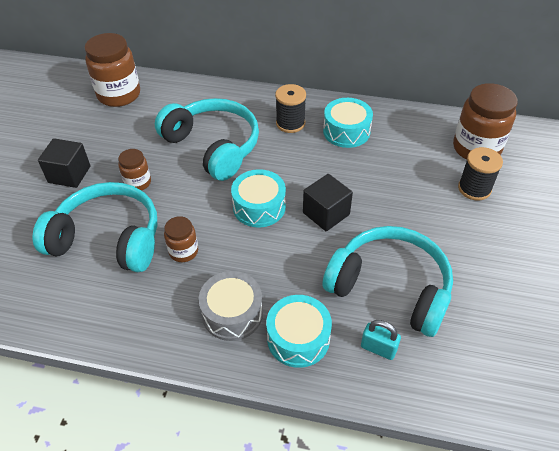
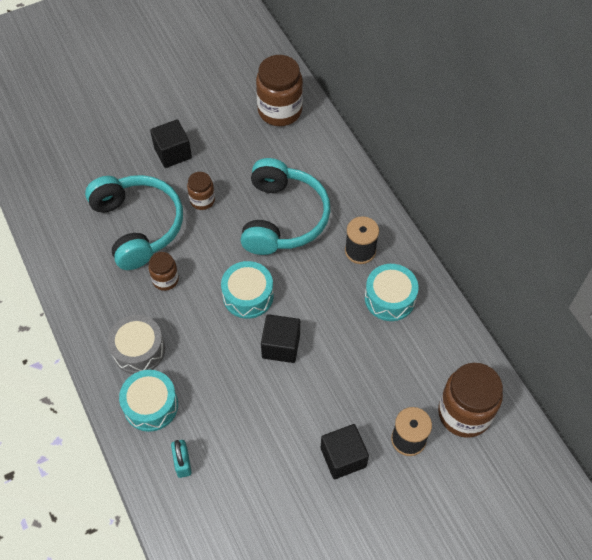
camera: 50 degrees right, 10 degrees up
turquoise headphones [322,226,453,337] -> none
none -> black cube [321,424,369,479]

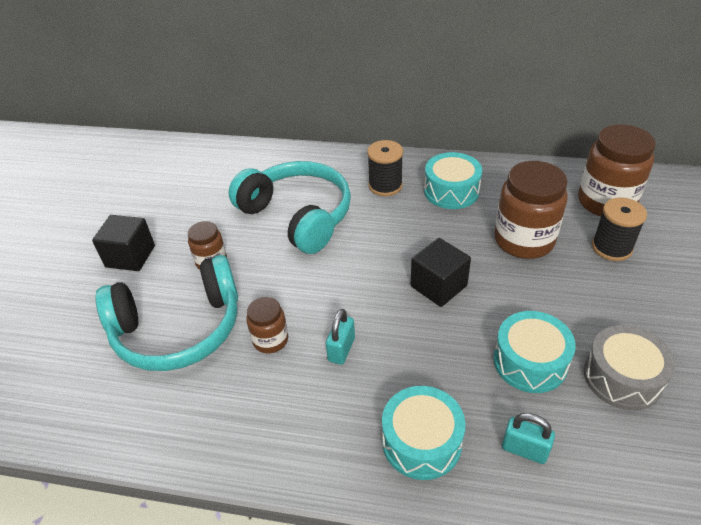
camera: 50 degrees left, 15 degrees down
turquoise headphones [85,175,183,270] -> turquoise headphones turned 150 degrees clockwise [95,255,238,371]
grey drum [108,315,165,374] -> grey drum moved to [584,325,675,410]
turquoise drum [221,261,274,319] -> turquoise drum moved to [493,311,576,393]
brown jar [256,55,303,126] -> brown jar moved to [495,161,568,259]
black cube [321,424,369,479] -> none
none -> turquoise padlock [326,309,355,365]

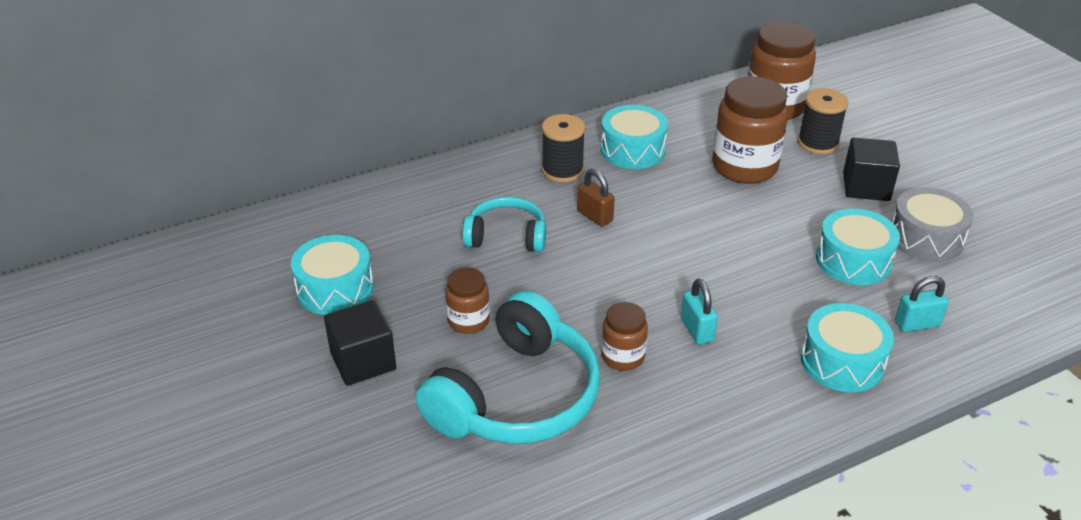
camera: 40 degrees left, 5 degrees down
turquoise headphones [228,161,351,254] -> turquoise headphones [462,197,546,252], size x0.57
black cube [411,238,471,307] -> black cube moved to [843,138,900,201]
none -> turquoise drum [291,235,374,315]
none -> brown padlock [577,169,615,227]

